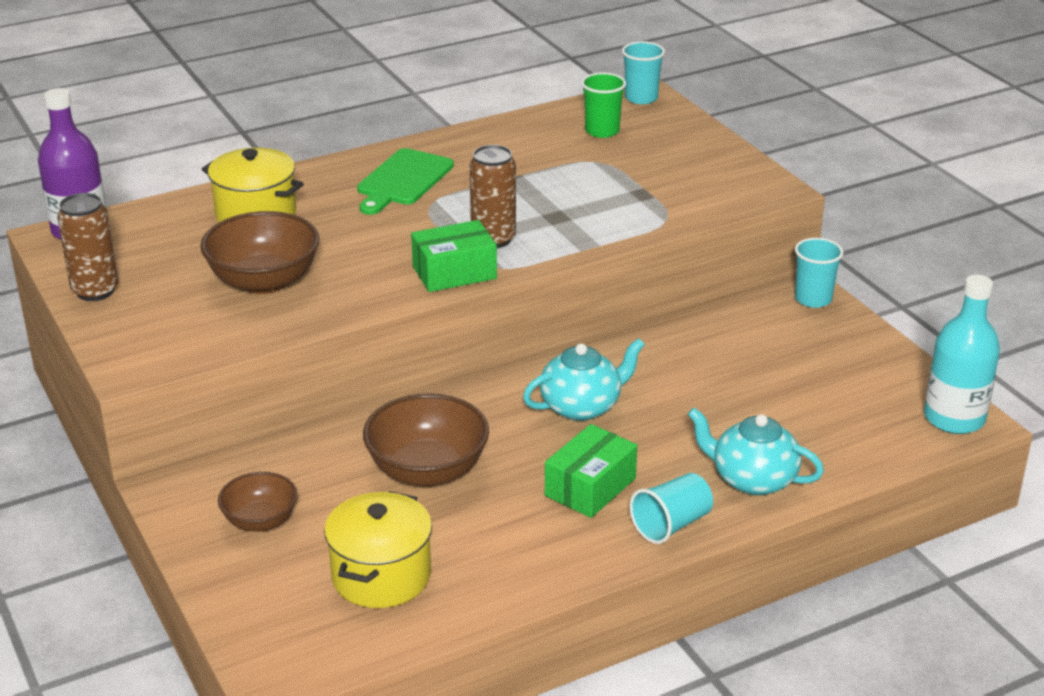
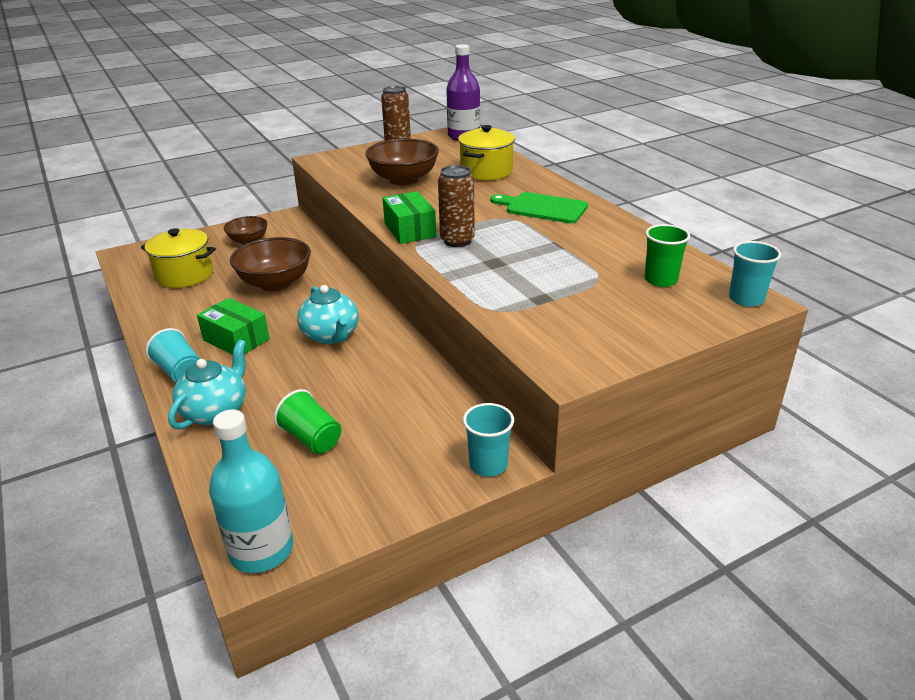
camera: 90 degrees right, 0 degrees up
none -> green cup [274,389,342,454]

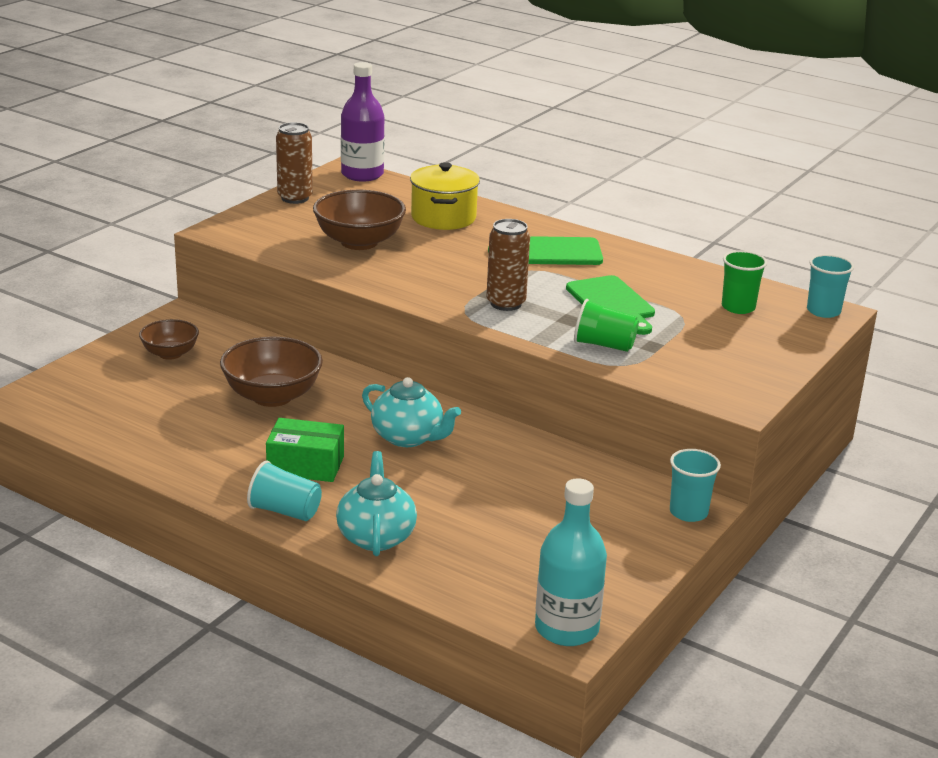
camera: 30 degrees left, 5 degrees down
yellow pot [141,228,216,288] -> none
green cup [274,389,342,454] -> green cup moved to [574,299,639,352]
green box [383,191,436,244] -> none
none -> green cutting board [566,275,655,335]

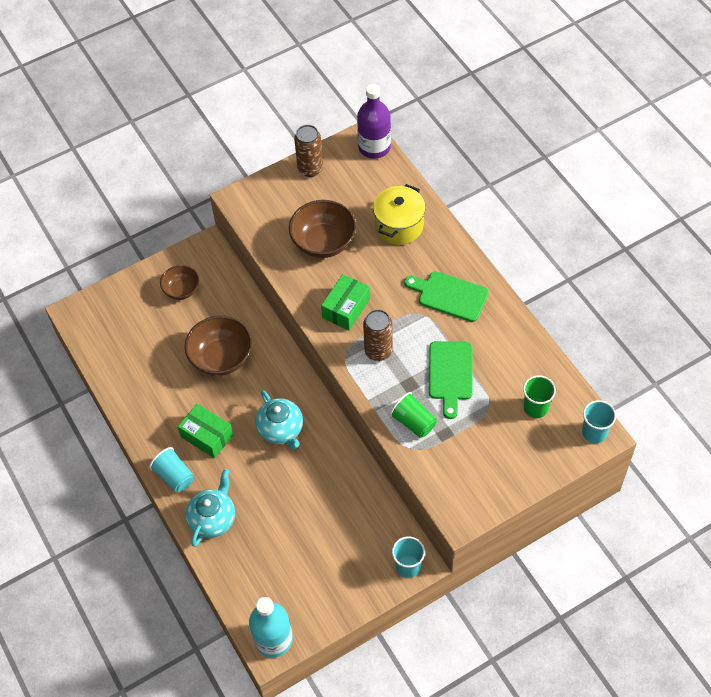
camera: 30 degrees right, 30 degrees up
none -> green box [321,274,370,331]

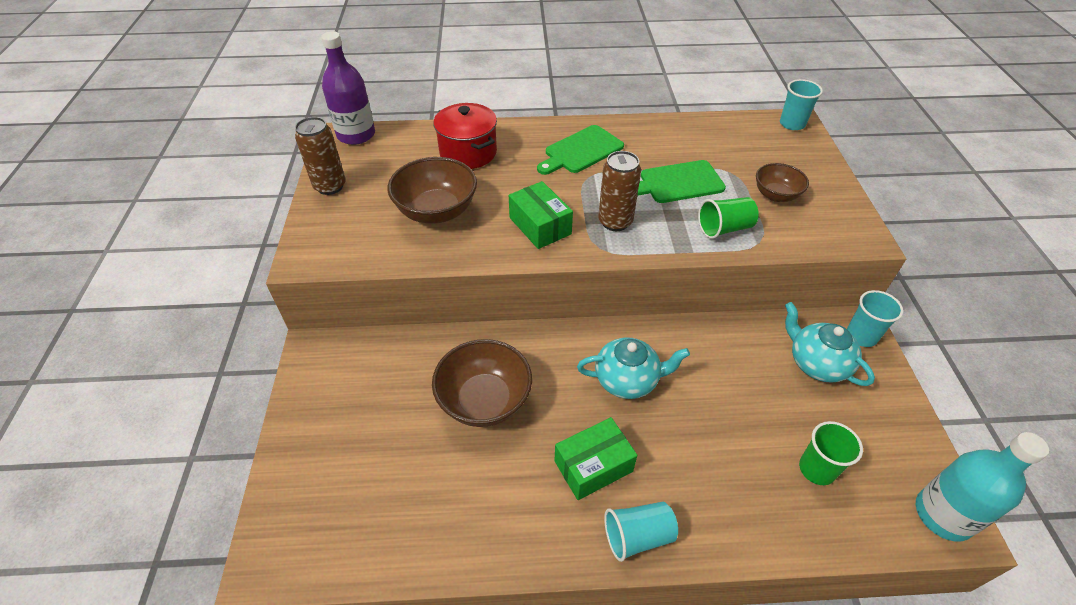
camera: 65 degrees left, 10 degrees down
brown bowl [160,265,199,300] -> brown bowl moved to [756,163,809,202]
turquoise teapot [186,469,235,547] -> turquoise teapot moved to [785,302,875,386]
yellow pot [373,184,426,245] -> red pot [433,103,497,169]
green cutting board [429,341,473,419] -> green cutting board turned 135 degrees clockwise [637,160,726,203]
green cup [523,375,556,418] -> green cup moved to [799,421,863,485]

